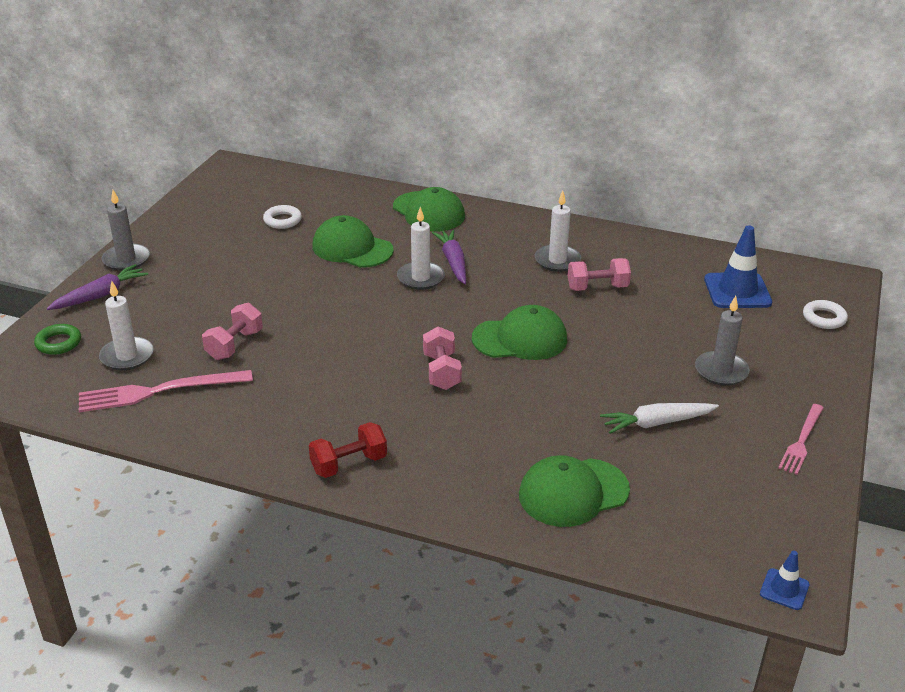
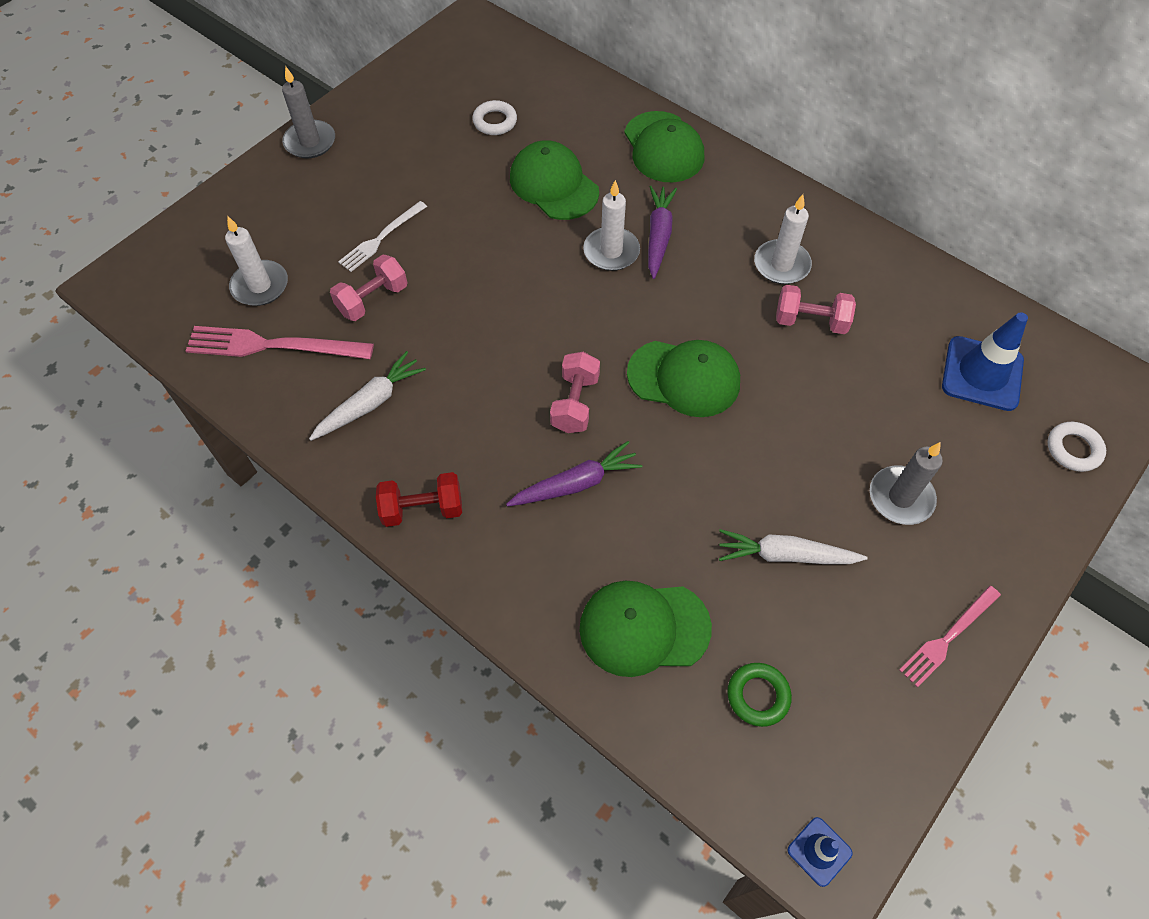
camera: 20 degrees right, 25 degrees up
green ring [34,324,81,355] -> green ring moved to [727,663,792,727]
purple carrot [47,264,148,310] -> purple carrot moved to [506,441,642,506]
none -> white carrot [309,351,426,441]
none -> white fork [338,201,427,272]

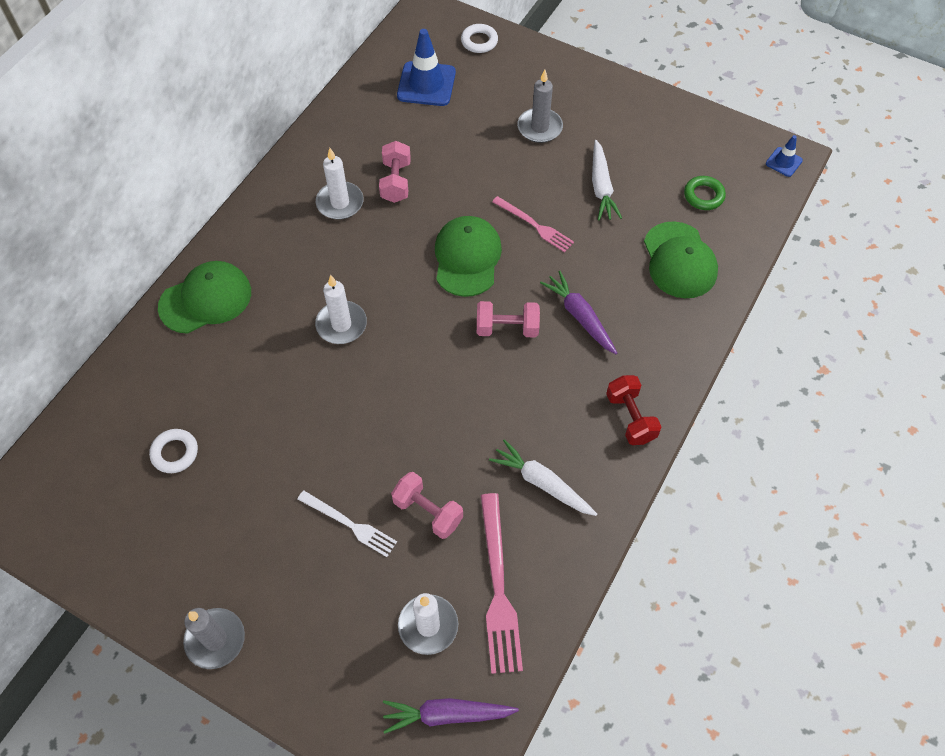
camera: 100 degrees left, 0 degrees up
green cap [510,140,599,220] -> none
purple carrot [648,186,677,279] -> purple carrot moved to [383,698,519,734]
pink fork [899,585,1001,687] -> pink fork moved to [492,196,574,253]

